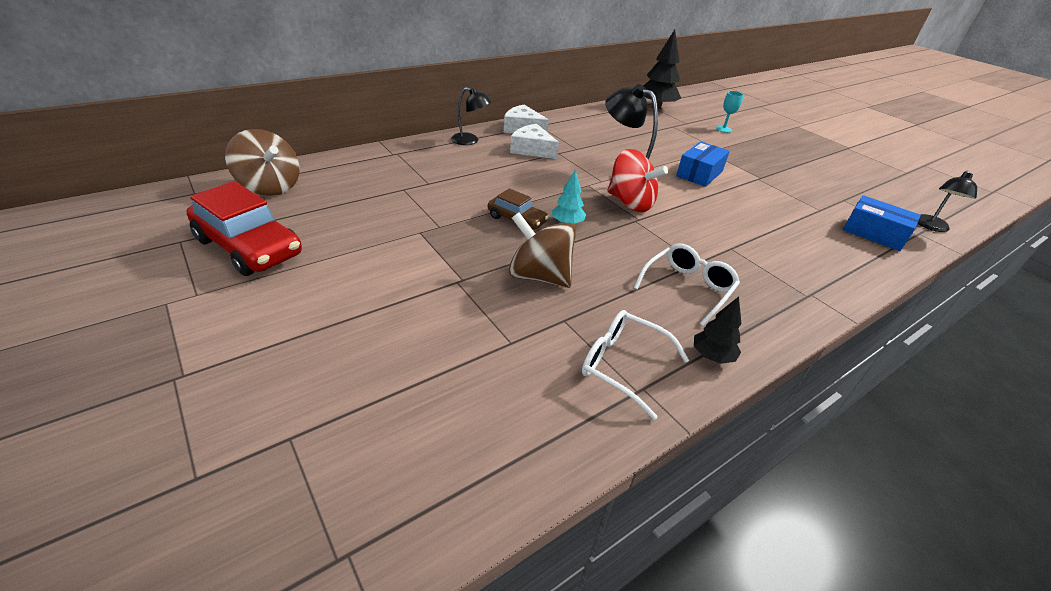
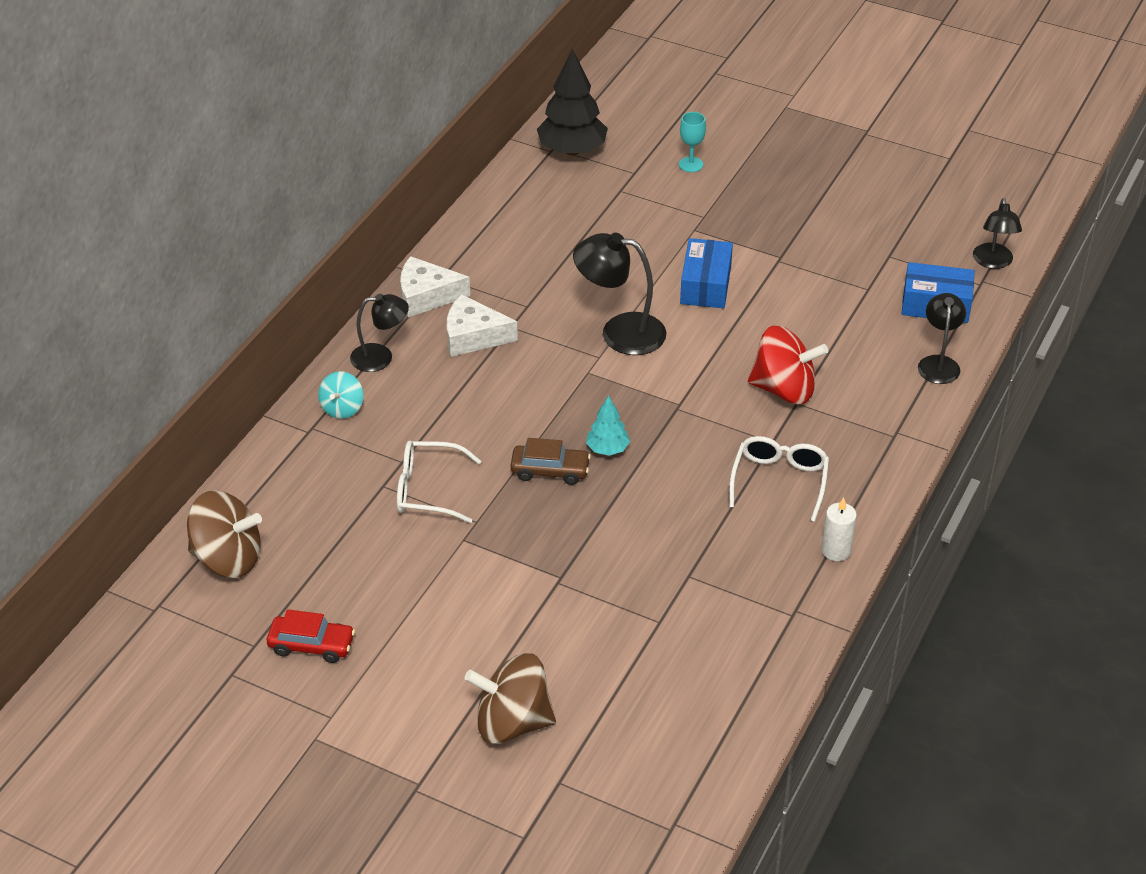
camera: 25 degrees left, 5 degrees up
red car [187,181,302,276] -> red car [267,609,355,663], size x0.55
brown spinning top [509,212,576,288] -> brown spinning top moved to [465,653,556,744]
white glasses [582,310,689,420] -> white glasses moved to [397,440,482,523]
red spinning top [607,149,668,212] -> red spinning top moved to [748,326,828,404]
black tree [694,297,741,364] -> white candle [822,497,857,561]
none -> turquoise spinning top [318,371,363,419]
none -> black lamp [918,293,966,384]

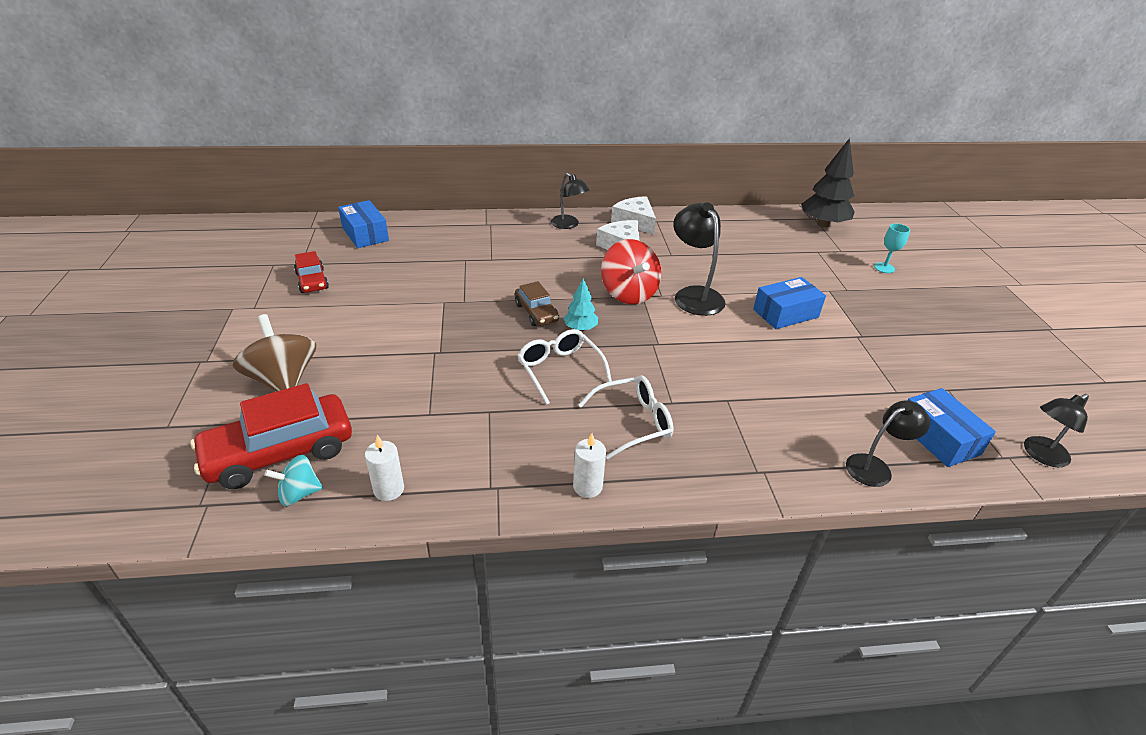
camera: 55 degrees right, 5 degrees down
brown spinning top [187,491,262,578] -> blue box [338,200,389,248]
turquoise spinning top [318,371,363,419] -> turquoise spinning top moved to [264,455,323,506]
white glasses [397,440,482,523] -> white glasses moved to [517,329,612,405]
red spinning top [748,326,828,404] -> red spinning top moved to [601,239,661,304]
none -> red car [190,383,352,489]
none -> white candle [365,435,404,501]

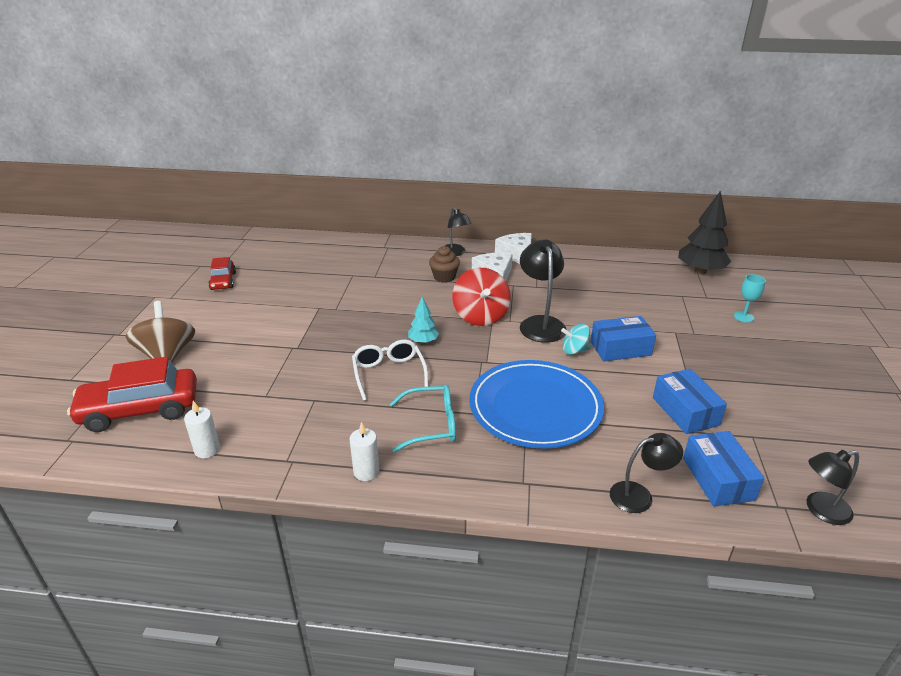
camera: 15 degrees right, 5 degrees down
turquoise spinning top [264,455,323,506] -> turquoise spinning top moved to [561,324,591,355]
blue box [338,200,389,248] -> blue box moved to [653,369,727,434]
brown car [515,281,559,326] -> none
white glasses [578,375,673,459] -> turquoise glasses [390,385,456,452]
none -> brown cupcake [429,246,460,283]
none -> blue plate [469,360,604,449]

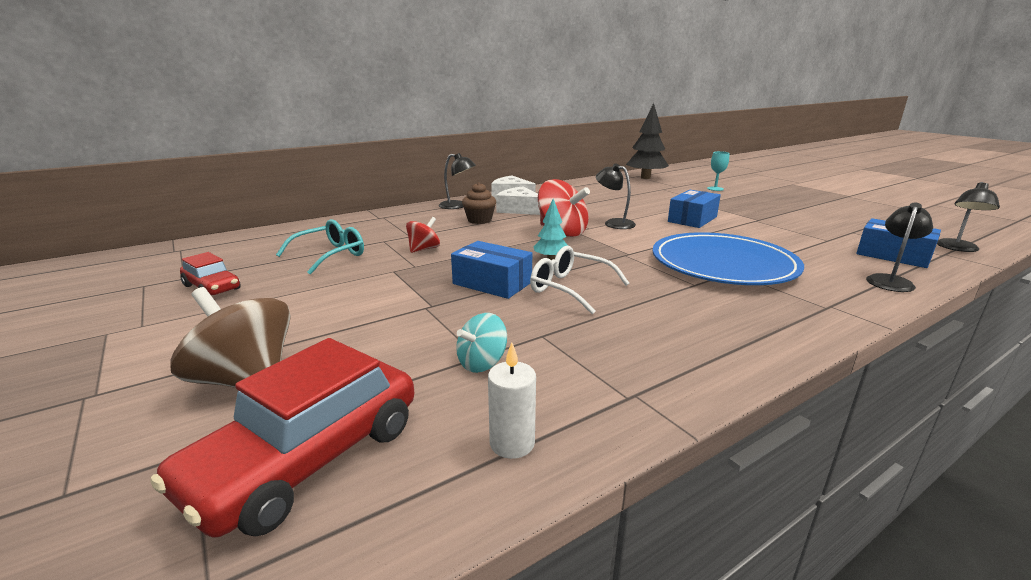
camera: 40 degrees left, 10 degrees down
white candle [350,422,379,481] -> none
turquoise glasses [390,385,456,452] -> turquoise glasses moved to [276,219,364,275]
black lamp [520,240,567,343] -> black lamp [596,164,636,229], size x0.65
turquoise spinning top [561,324,591,355] -> turquoise spinning top moved to [456,313,507,373]
blue box [653,369,727,434] -> blue box moved to [451,241,532,299]
none -> red spinning top [406,217,440,253]

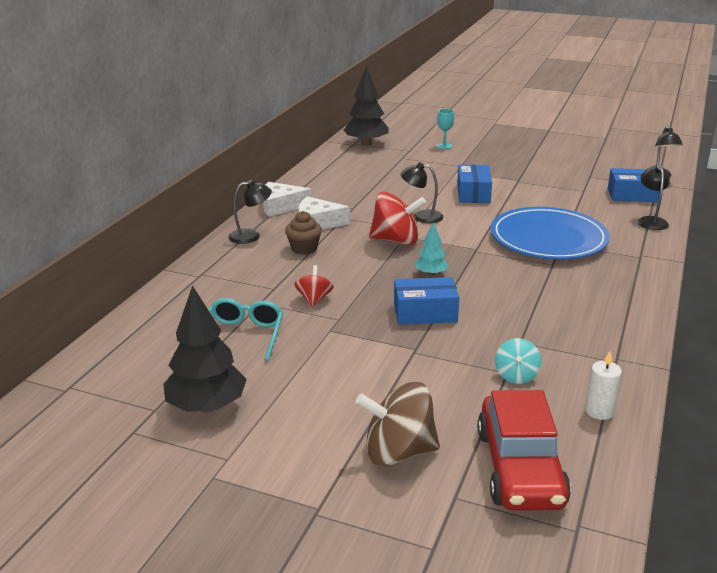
camera: 35 degrees left, 5 degrees up
red car [180,252,241,295] -> black tree [163,285,247,413]
white glasses [530,246,629,314] -> none

